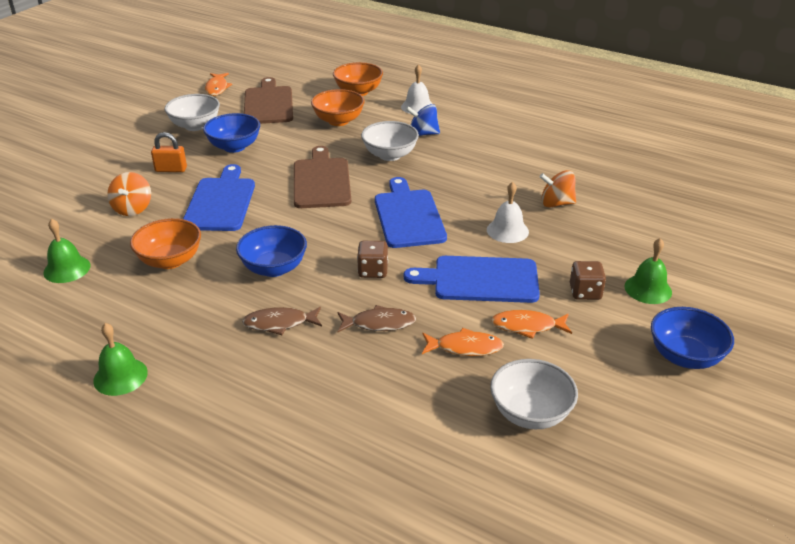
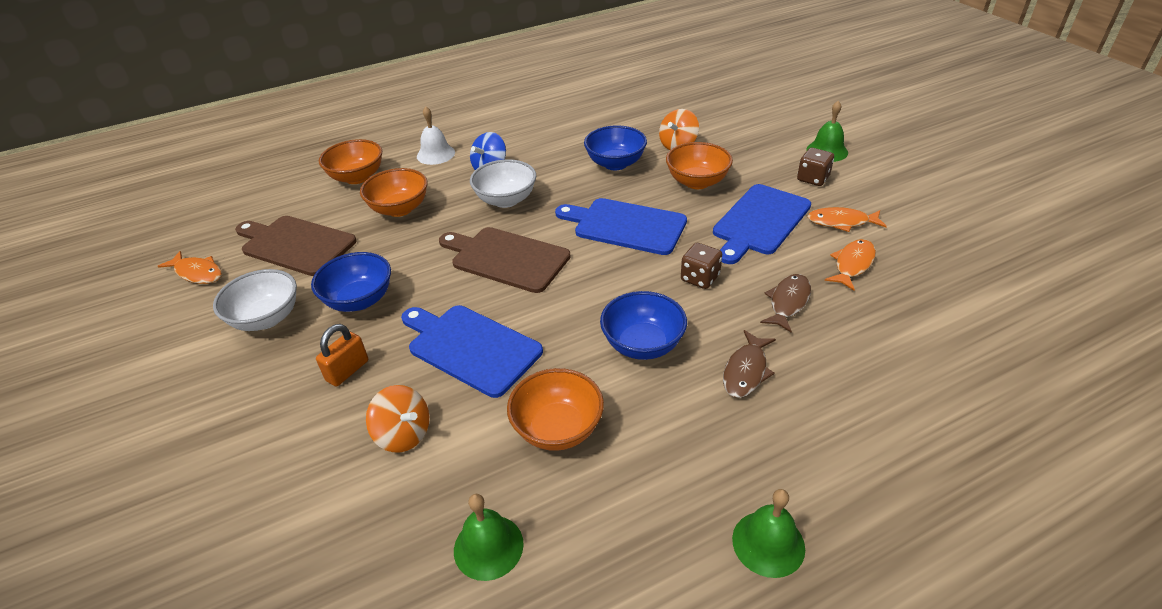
camera: 55 degrees left, 5 degrees up
white bell [487,182,529,243] -> orange bowl [666,142,733,189]
white bowl [490,359,578,429] -> none
orange fish [491,310,572,339] -> orange fish turned 60 degrees clockwise [807,207,887,232]
blue bowl [651,307,734,369] -> blue bowl moved to [584,125,647,170]

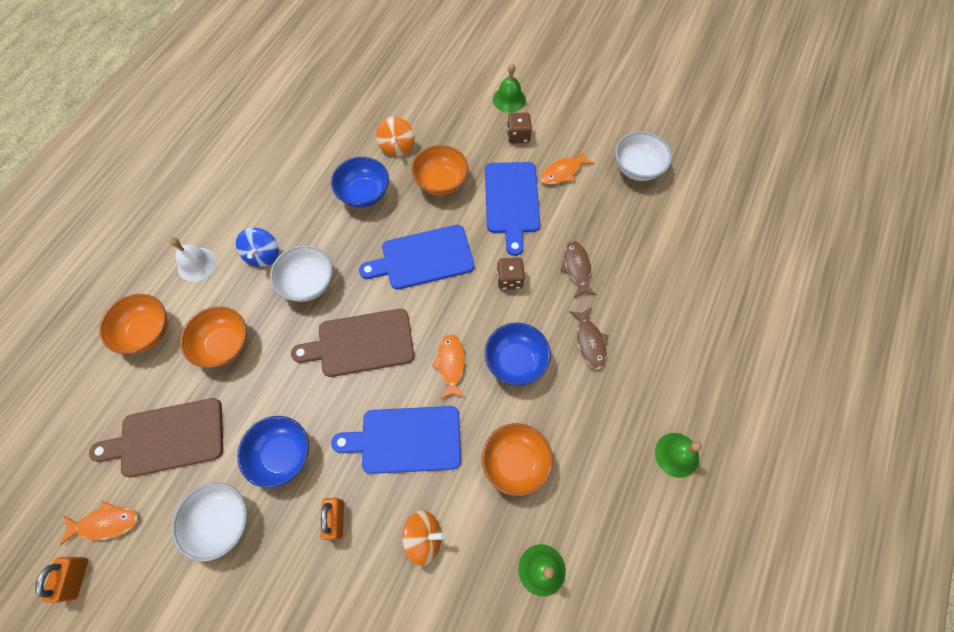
camera: 40 degrees left, 25 degrees up
orange fish [825,239,876,291] -> orange fish moved to [432,334,465,399]
none -> orange padlock [35,557,88,603]
none -> white bowl [615,131,672,181]

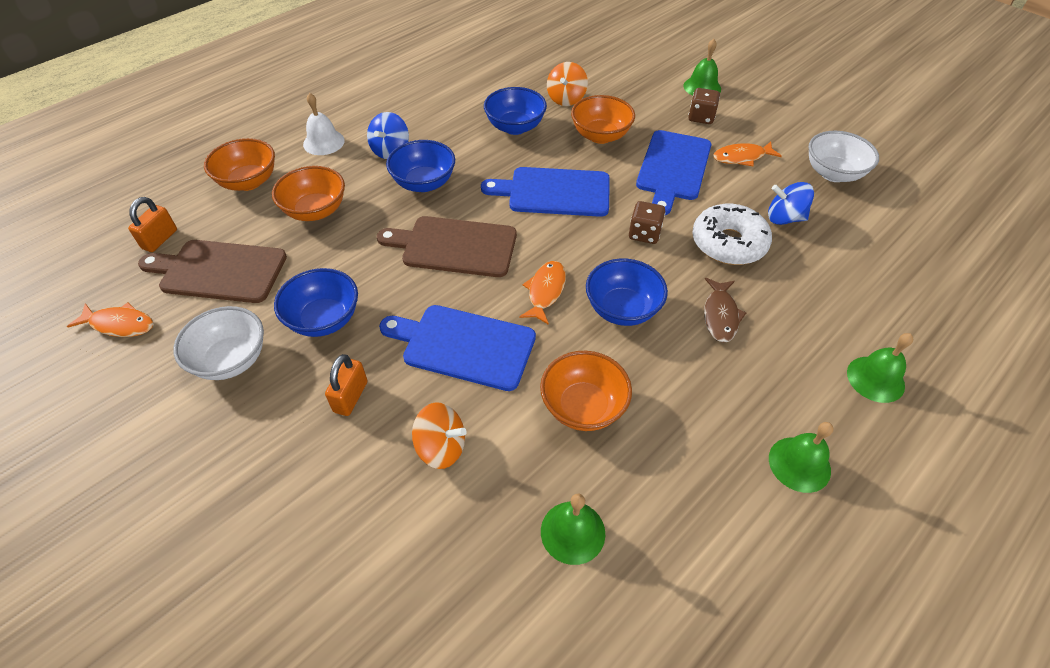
camera: 20 degrees right, 15 degrees down
orange padlock [35,557,88,603] -> orange padlock moved to [128,197,177,252]
white bowl [270,245,333,302] -> blue bowl [386,140,455,192]
brown fish [560,241,597,298] -> white donut [692,204,772,265]
none -> blue spinning top [768,182,814,225]
none -> green bell [847,333,913,403]

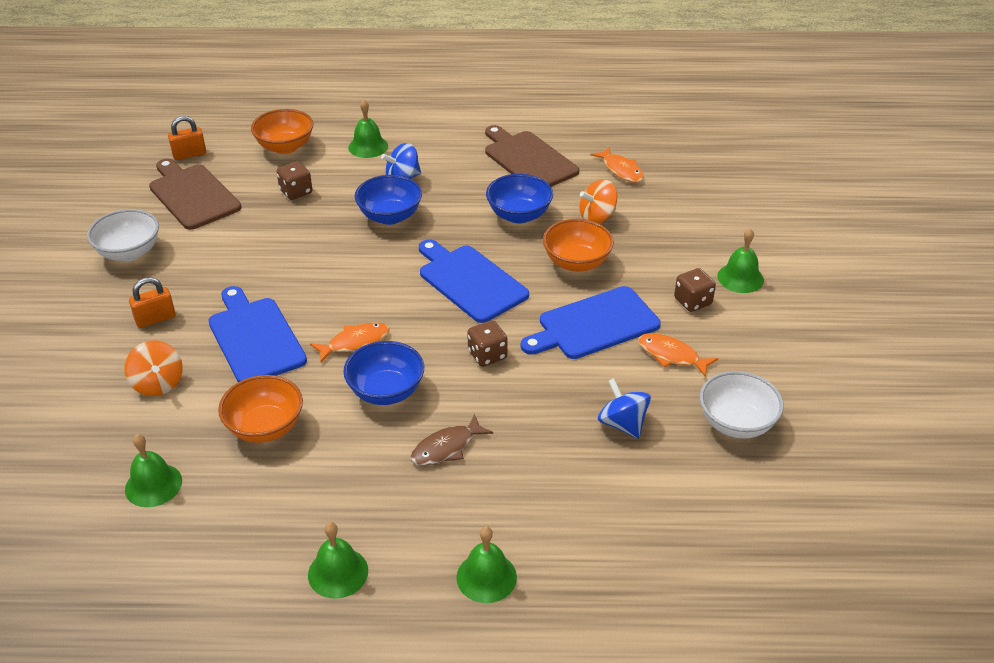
camera: 45 degrees right, 10 degrees down
orange fish [67,303,154,337] -> orange fish moved to [590,147,644,183]
orange bowl [272,166,345,221] -> brown dice [276,161,313,200]
blue bowl [274,268,358,337] -> none
white bell [303,93,345,155] -> green bell [348,100,388,158]
brown cutting board [377,216,517,277] -> brown cutting board moved to [485,125,579,187]
white donut [692,204,772,265] -> none

